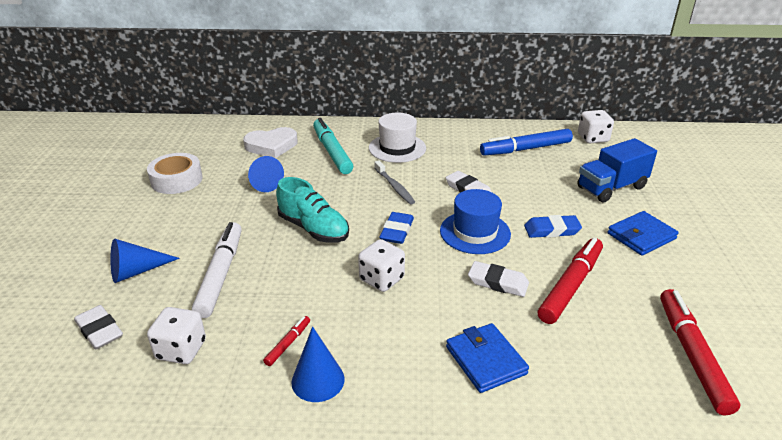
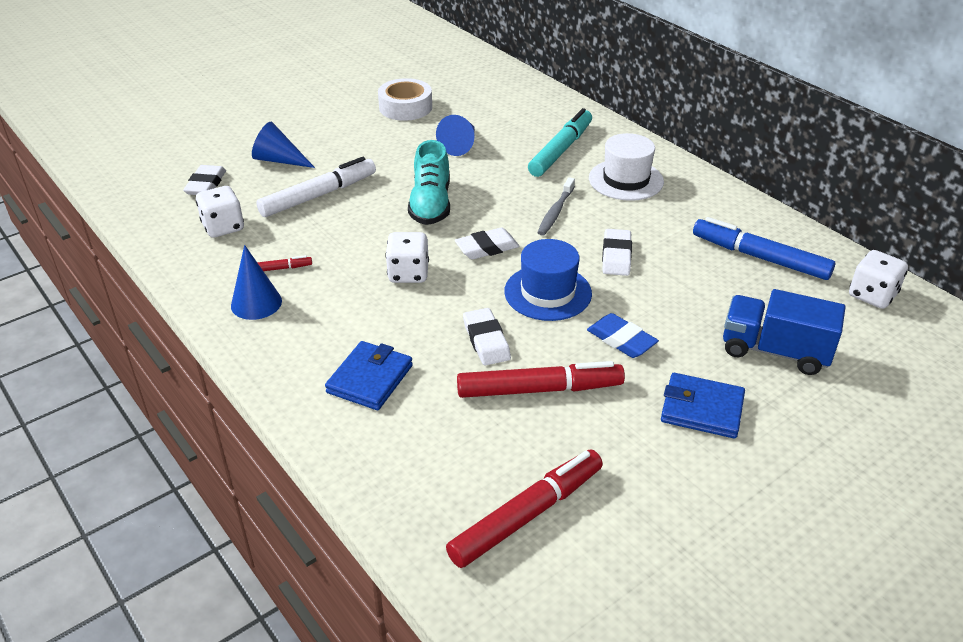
camera: 50 degrees right, 5 degrees up
white heart [243,127,298,158] -> none
blue eraser [379,212,414,244] -> white eraser [455,228,520,259]

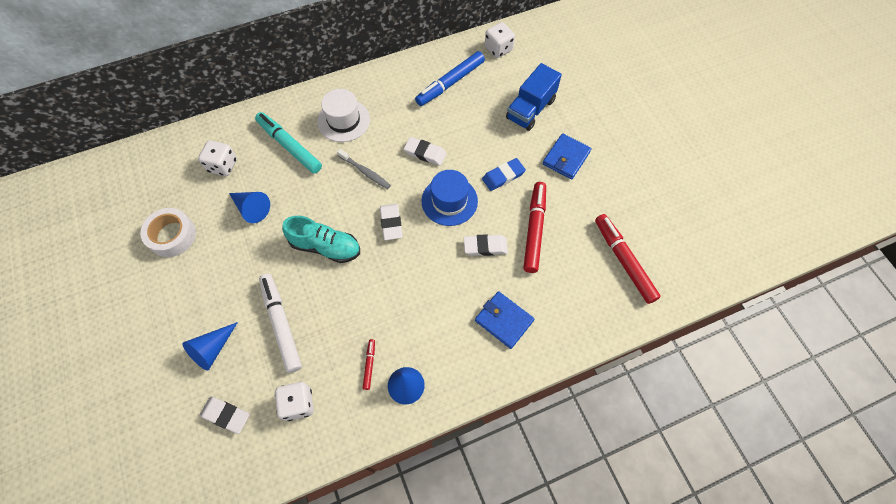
camera: 75 degrees left, 25 degrees up
white dice [385,232,429,283] -> white dice moved to [198,140,237,176]

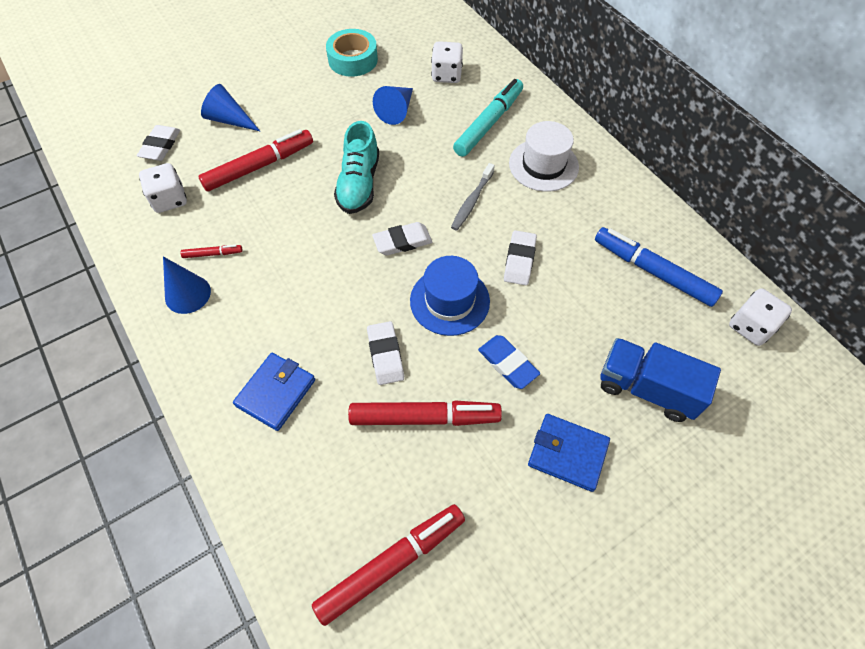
camera: 80 degrees right, 5 degrees down
white tape [140,208,196,257] -> turquoise tape [326,29,378,77]
white marker [259,274,302,373] -> red marker [198,129,313,192]

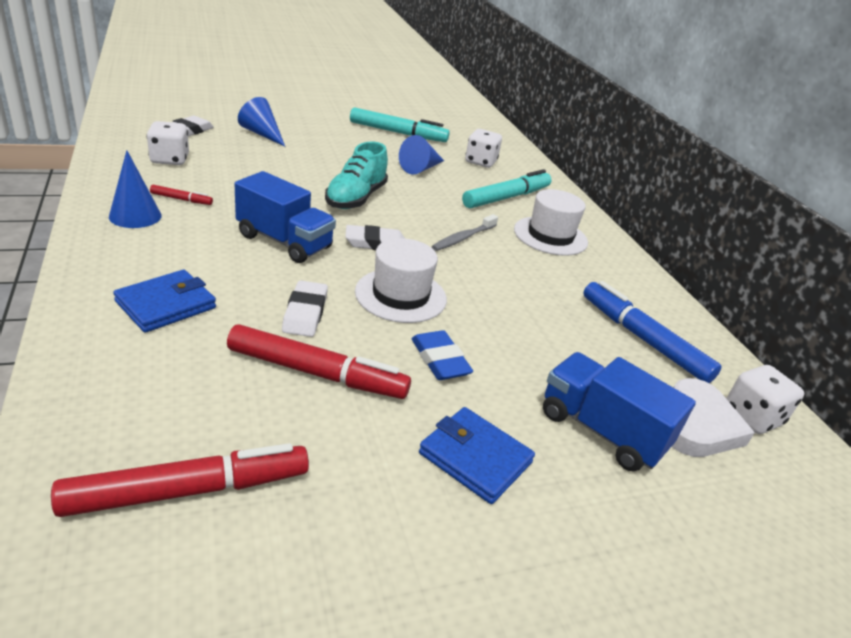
camera: 10 degrees right, 25 degrees down
red marker [198,129,313,192] -> none
turquoise tape [326,29,378,77] -> turquoise marker [350,107,450,142]
blue hat [410,256,490,336] -> white hat [355,238,447,323]
white eraser [504,230,537,285] -> none
none -> blue truck [235,171,336,263]
none -> white heart [672,378,755,457]

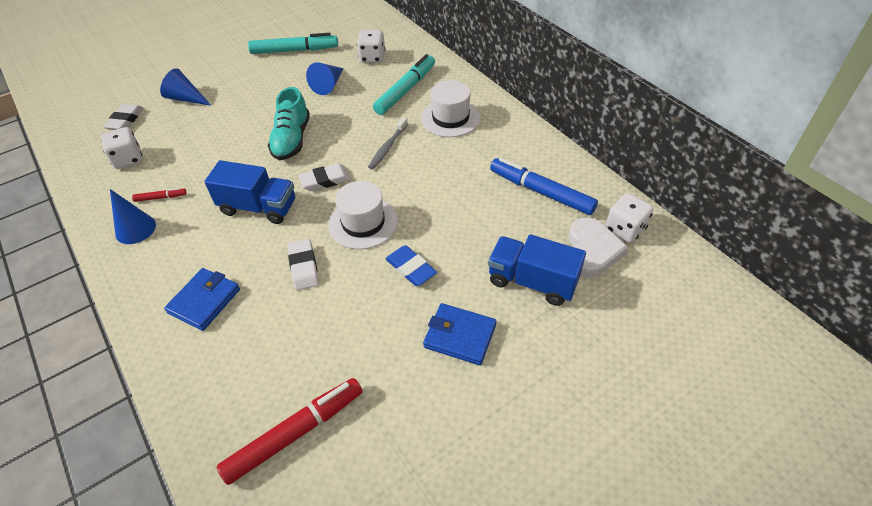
camera: 10 degrees left, 15 degrees up
red marker [227,324,411,399] -> none

